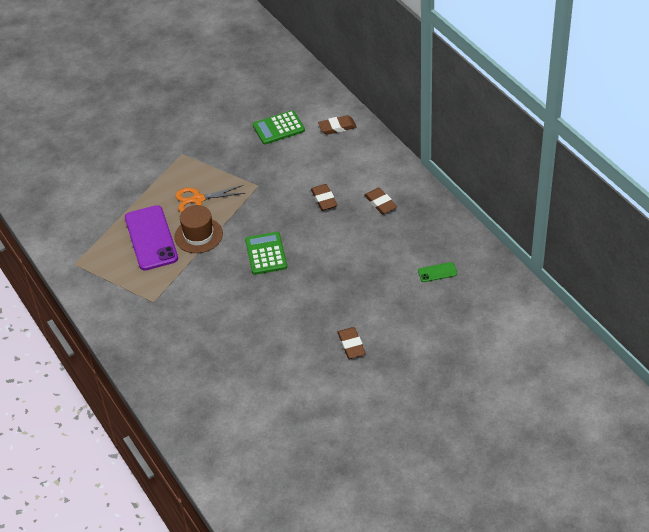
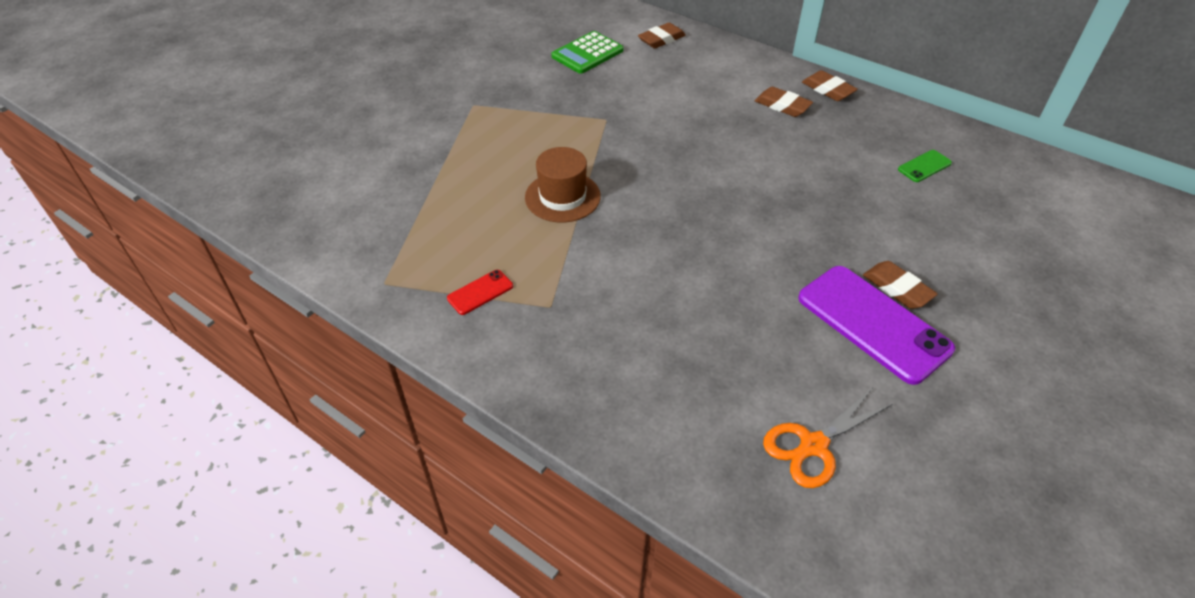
camera: 25 degrees left, 0 degrees up
purple phone [125,205,178,271] -> purple phone moved to [798,266,955,385]
orange scissors [175,185,245,212] -> orange scissors moved to [763,389,893,488]
green calculator [245,232,287,275] -> none
brown eraser [311,184,337,211] -> brown eraser moved to [802,70,858,101]
none -> red phone [447,270,513,315]

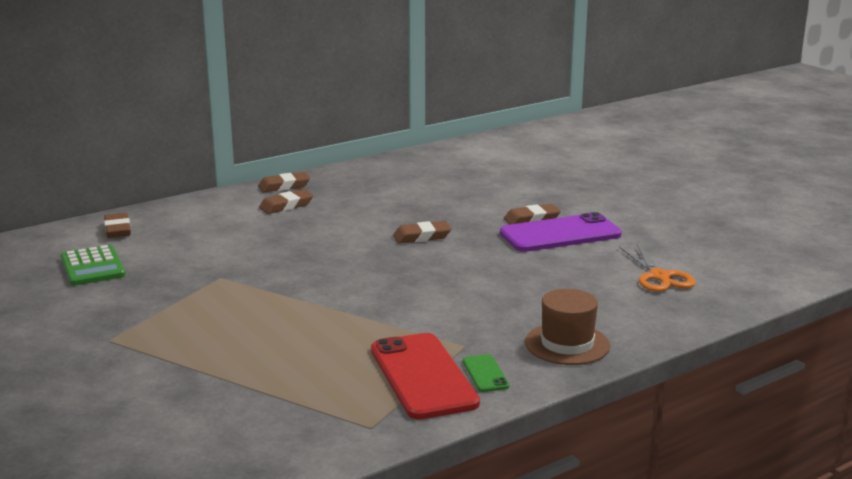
camera: 70 degrees left, 25 degrees down
red phone [447,270,513,315] -> red phone [371,333,480,419], size x2.25
brown hat [525,147,601,222] -> brown hat moved to [525,289,610,365]
green phone [898,150,952,182] -> green phone moved to [463,354,509,392]
none -> brown eraser [393,221,451,243]

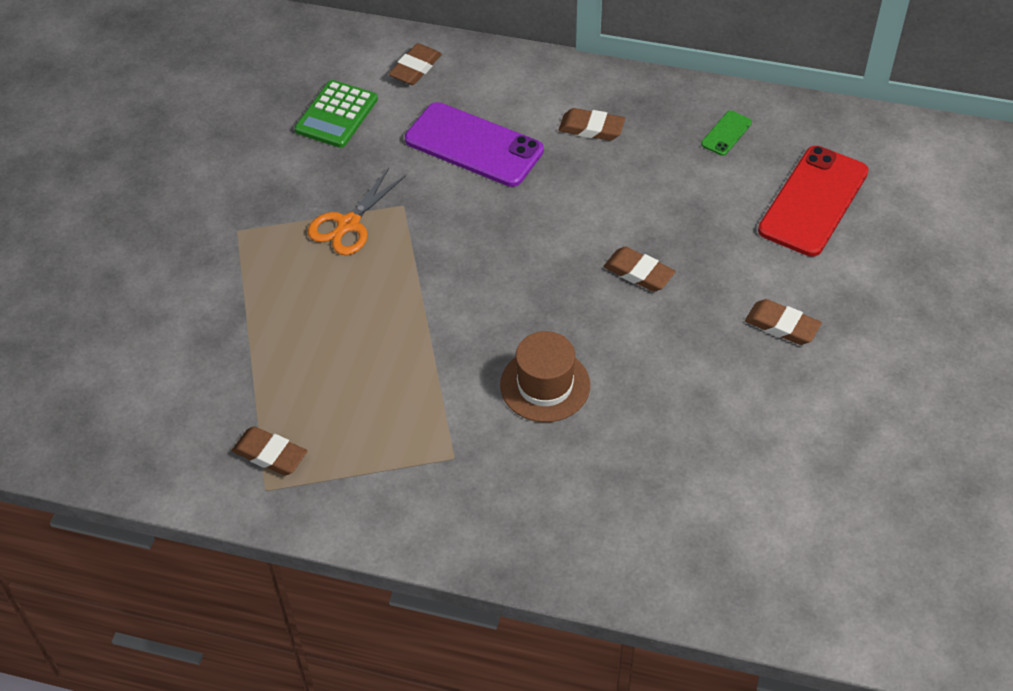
camera: 50 degrees right, 30 degrees up
brown eraser [258,172,310,193] -> brown eraser moved to [232,426,307,476]
red phone [371,333,480,419] -> red phone moved to [758,146,869,257]
green phone [463,354,509,392] -> green phone moved to [701,111,752,156]
purple phone [500,212,622,252] -> purple phone moved to [405,102,544,187]
brown hat [525,289,610,365] -> brown hat moved to [500,331,590,422]
orange scissors [619,244,696,292] -> orange scissors moved to [308,168,406,255]

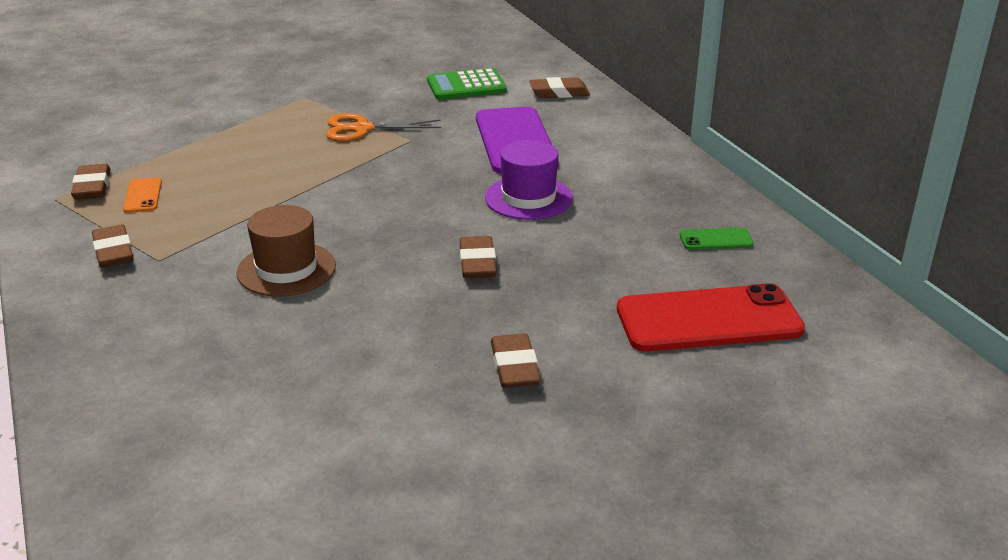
camera: 50 degrees right, 20 degrees down
brown eraser [558,108,625,141] -> brown eraser moved to [92,224,133,268]
none -> orange phone [123,177,162,213]
none -> purple hat [485,140,573,220]

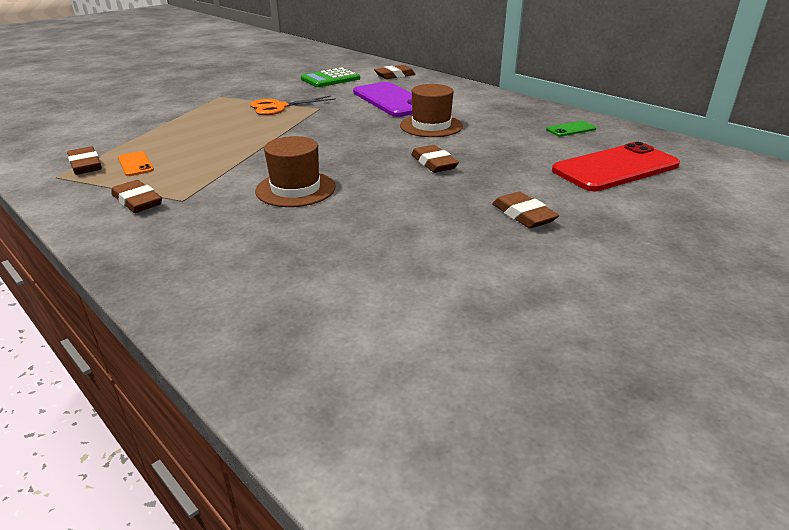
camera: 20 degrees left, 0 degrees up
purple hat [485,140,573,220] -> brown hat [400,84,463,137]

